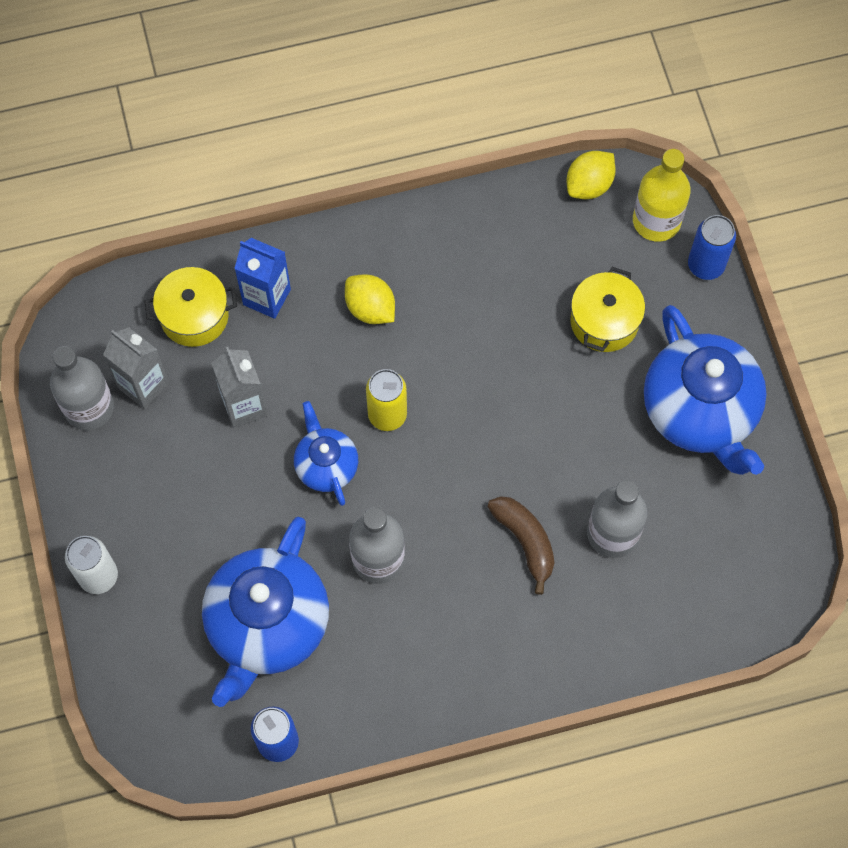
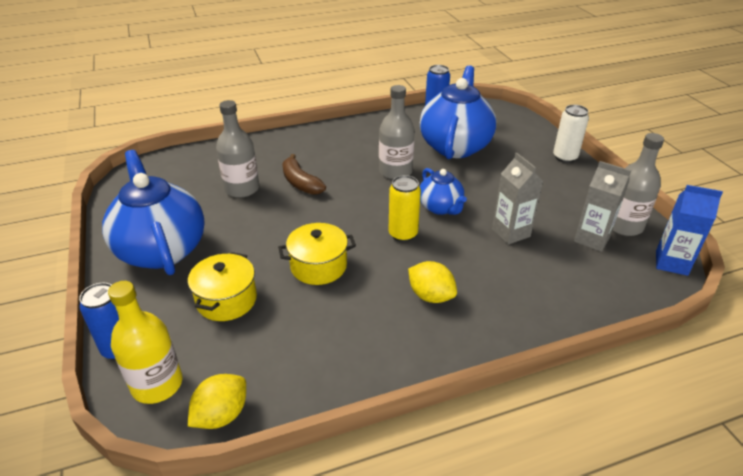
camera: 175 degrees right, 30 degrees down
yellow pot [144,267,237,347] -> yellow pot moved to [278,223,356,285]
blue carton [234,238,291,319] -> blue carton moved to [656,185,723,276]

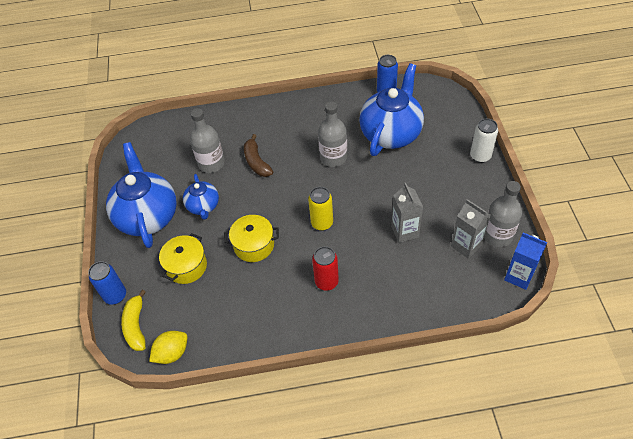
camera: 15 degrees right, 15 degrees up
yellow bottle [108,281,182,404] -> yellow banana [121,290,146,351]
yellow lemon [408,261,457,303] -> red can [312,247,339,291]
blue teapot [420,168,467,215] -> blue teapot moved to [183,174,219,220]

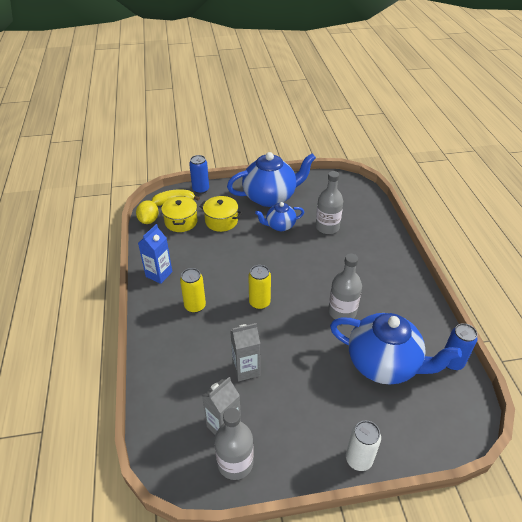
camera: 85 degrees right, 10 degrees down
yellow lemon [149,331,187,364] -> yellow lemon turned 45 degrees clockwise [136,200,159,224]
yellow pot [224,215,279,262] -> yellow pot moved to [161,196,198,232]
brown banana [244,134,273,177] -> none
red can [312,247,339,291] -> yellow can [180,268,206,313]
blue carton [504,233,547,290] -> blue carton moved to [138,224,172,284]

